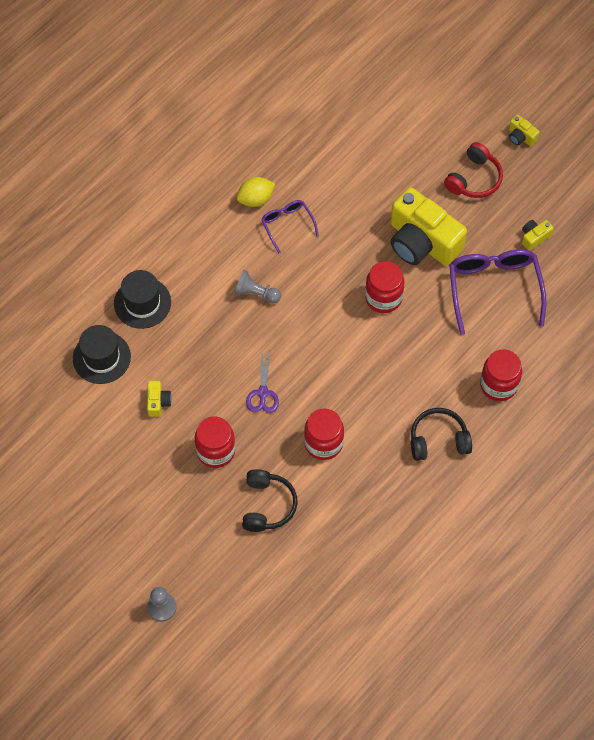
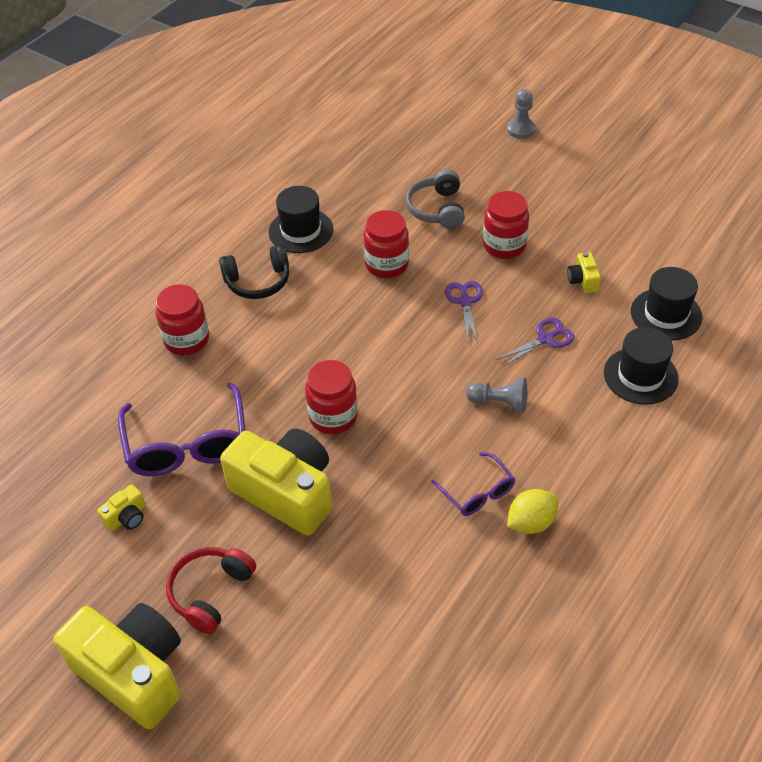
camera: 175 degrees right, 15 degrees down
black headphones [242,469,298,532] -> grey headphones [406,170,465,229]
yellow camera [509,115,540,146] -> yellow camera [54,603,181,729], size x2.44
none -> black hat [269,186,333,253]
none -> purple scissors [496,318,574,367]

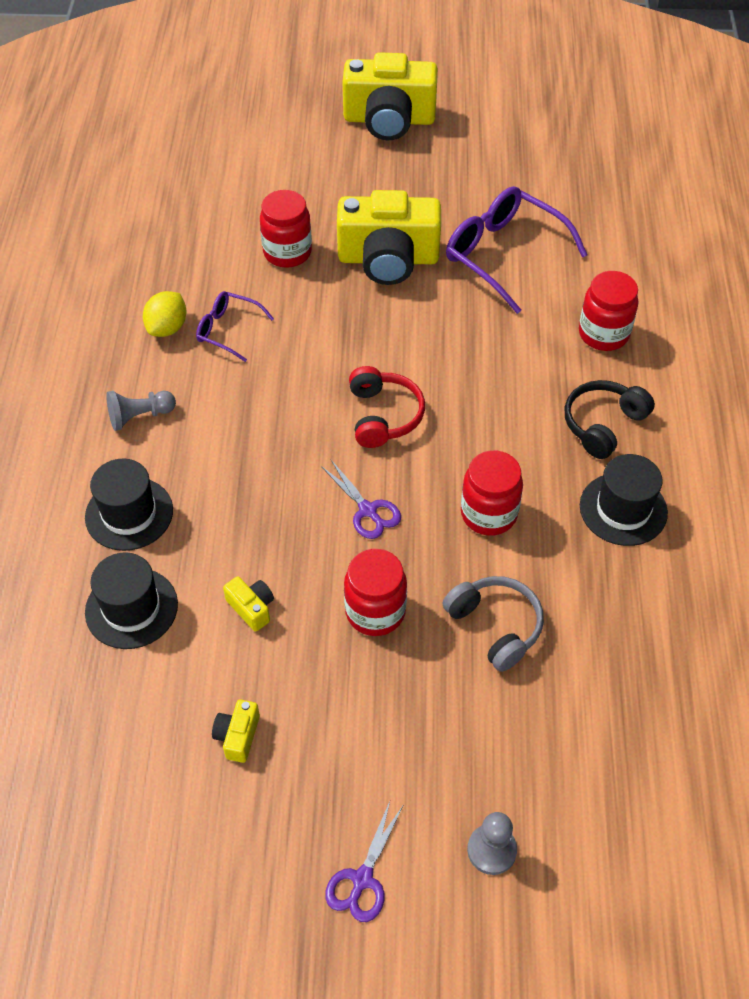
camera: 145 degrees right, 5 degrees up
yellow camera [97,485,146,531] -> yellow camera moved to [212,700,260,763]
red headphones [166,547,256,634] -> red headphones moved to [349,366,425,448]
red jar [305,360,358,434] -> red jar moved to [260,190,312,268]
grey pawn [466,377,527,413] -> grey pawn moved to [106,391,176,431]
purple scissors [496,318,574,367] -> purple scissors moved to [325,801,404,922]

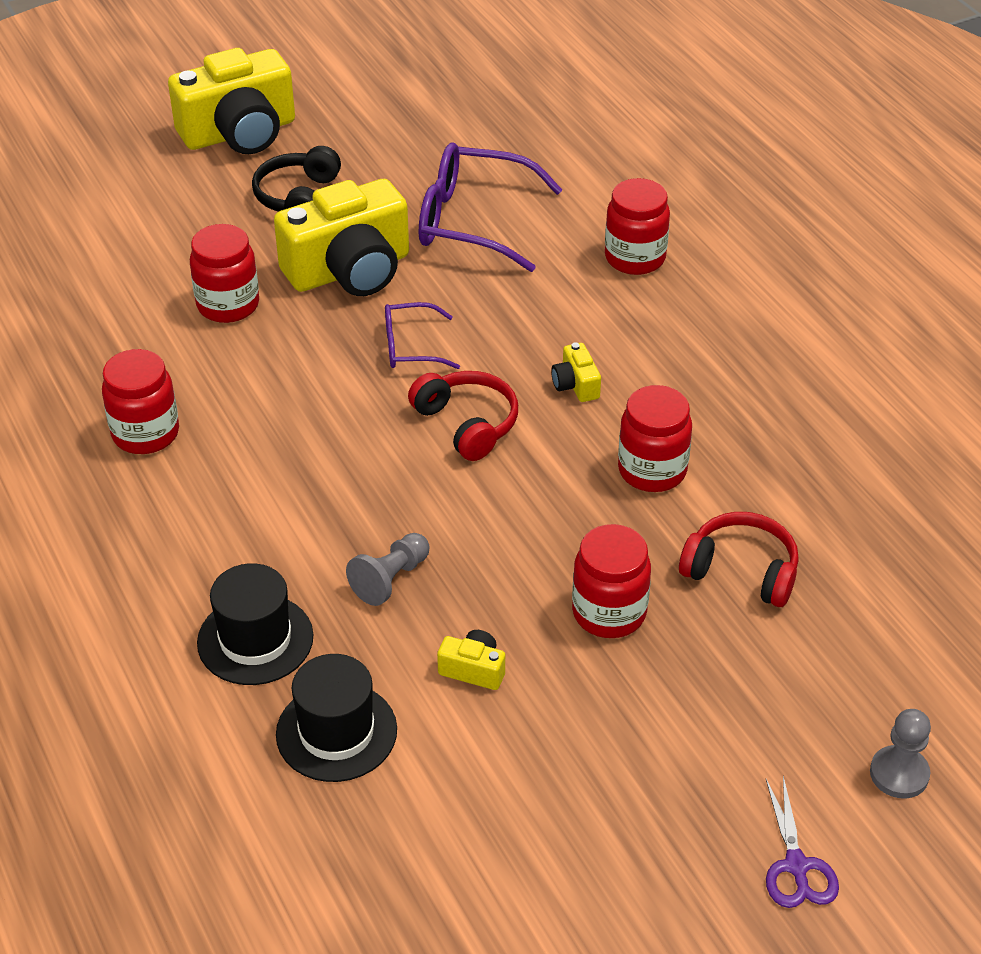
camera: 30 degrees left, 10 degrees down
grey pawn [106,391,176,431] -> grey pawn moved to [346,533,429,606]
yellow lemon [143,291,187,337] -> red jar [102,349,179,454]
purple glasses [196,291,274,362] -> purple glasses moved to [385,302,460,369]
yellow camera [212,700,260,763] -> yellow camera moved to [551,342,601,402]
purple scissors [321,460,401,539] -> none
grey headphones [442,576,544,672] -> red headphones [679,512,799,607]
black headphones [565,380,655,459] -> black headphones moved to [252,146,341,211]
black hat [580,454,668,546] -> none

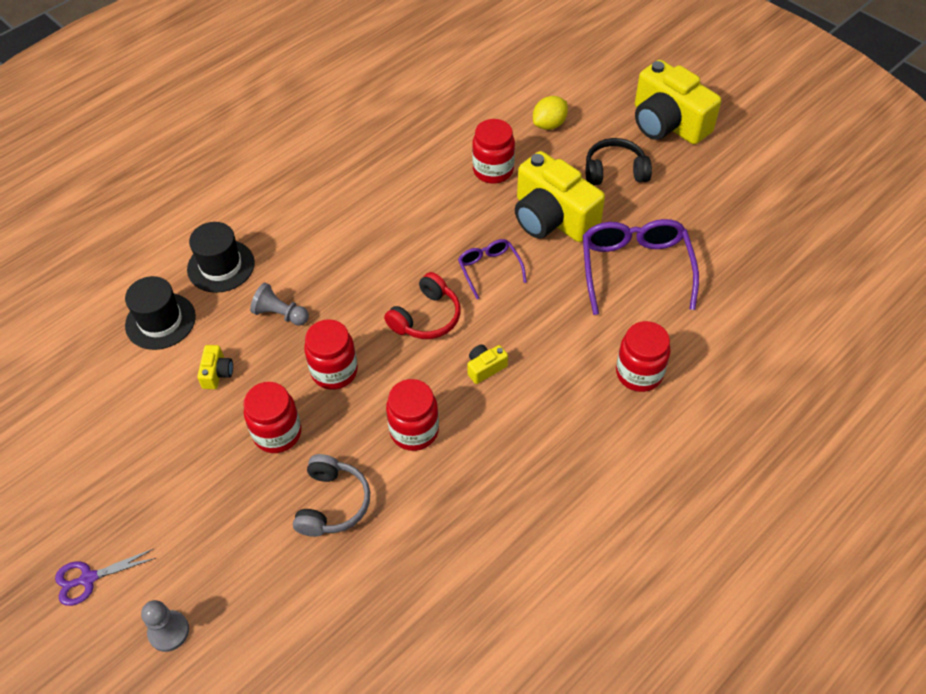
camera: 75 degrees right, 10 degrees up
red jar [102,349,179,454] -> red jar moved to [304,319,358,390]
red headphones [679,512,799,607] -> grey headphones [293,454,370,537]
none -> yellow lemon [533,96,568,130]

